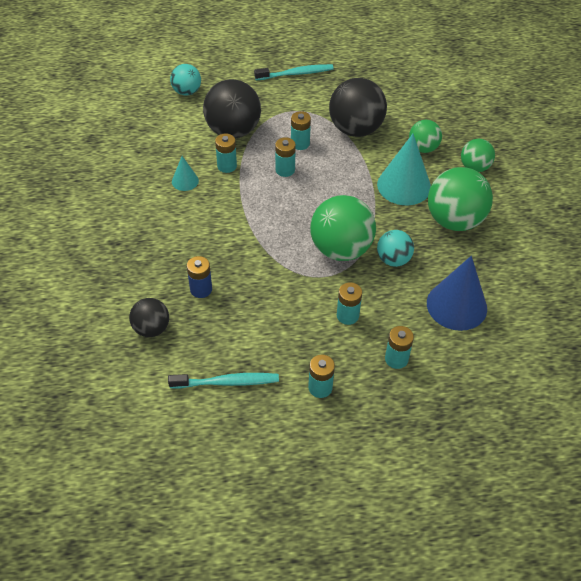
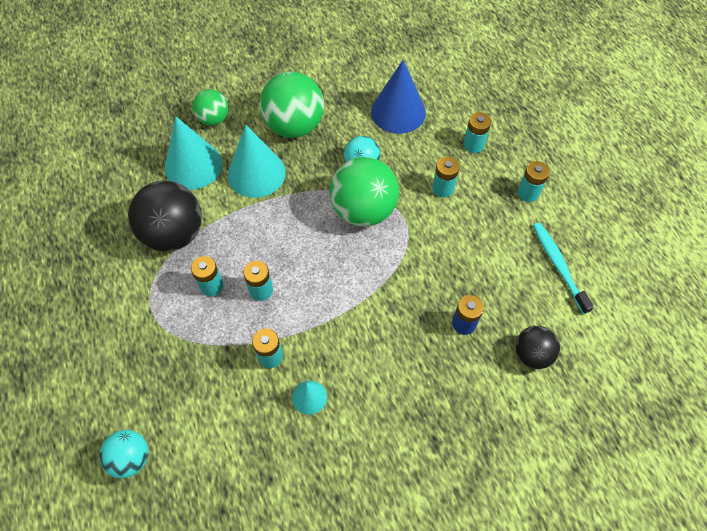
camera: 105 degrees left, 10 degrees up
black ball [203,79,261,138] -> none
turquoise toothbrush [254,64,334,80] -> none
green ball [409,120,442,153] -> turquoise cone [165,116,223,190]

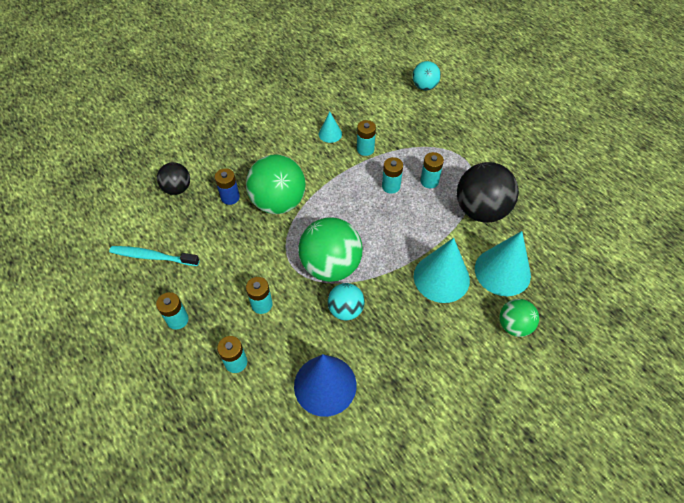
camera: 165 degrees right, 5 degrees down
green ball [260,71,324,138] -> green ball moved to [246,154,306,214]
turquoise toothbrush [533,223,594,314] -> turquoise toothbrush turned 135 degrees clockwise [109,246,200,266]

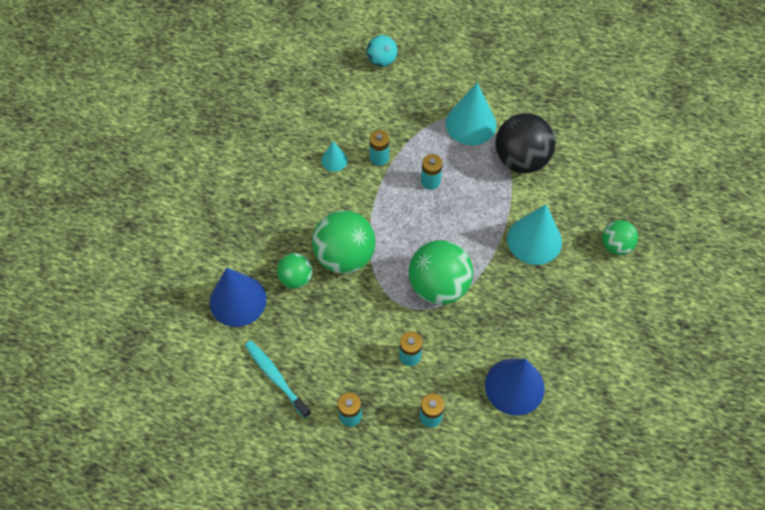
camera: 35 degrees left, 5 degrees up
turquoise toothbrush [109,246,200,266] -> turquoise toothbrush turned 75 degrees clockwise [245,340,311,418]
black ball [157,162,190,195] -> blue cone [210,268,267,327]
blue battery [215,168,240,205] -> green ball [277,253,313,289]
turquoise ball [328,283,365,320] -> none
turquoise battery [420,152,444,189] -> none
turquoise cone [475,231,531,296] -> turquoise cone moved to [445,83,497,145]

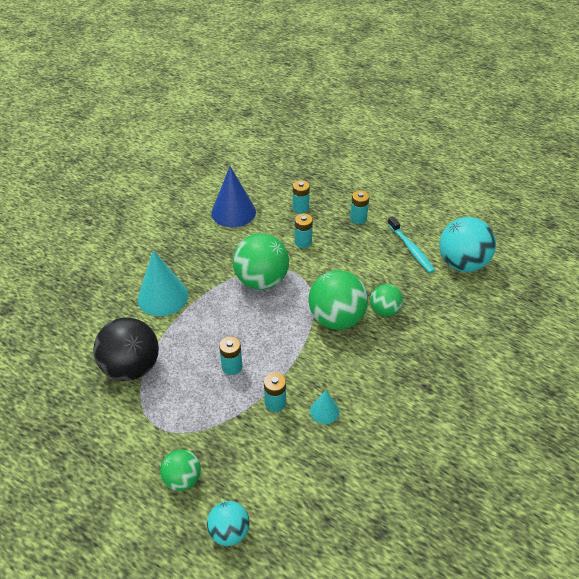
camera: 165 degrees left, 15 degrees down
blue cone [210,268,267,327] -> none
turquoise cone [445,83,497,145] -> none
green ball [602,220,638,255] -> green ball moved to [160,449,201,491]
none -> turquoise ball [439,217,496,272]

